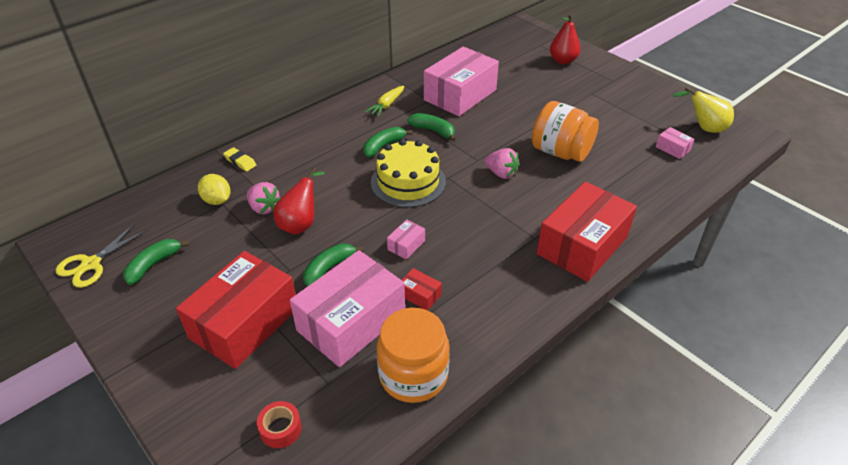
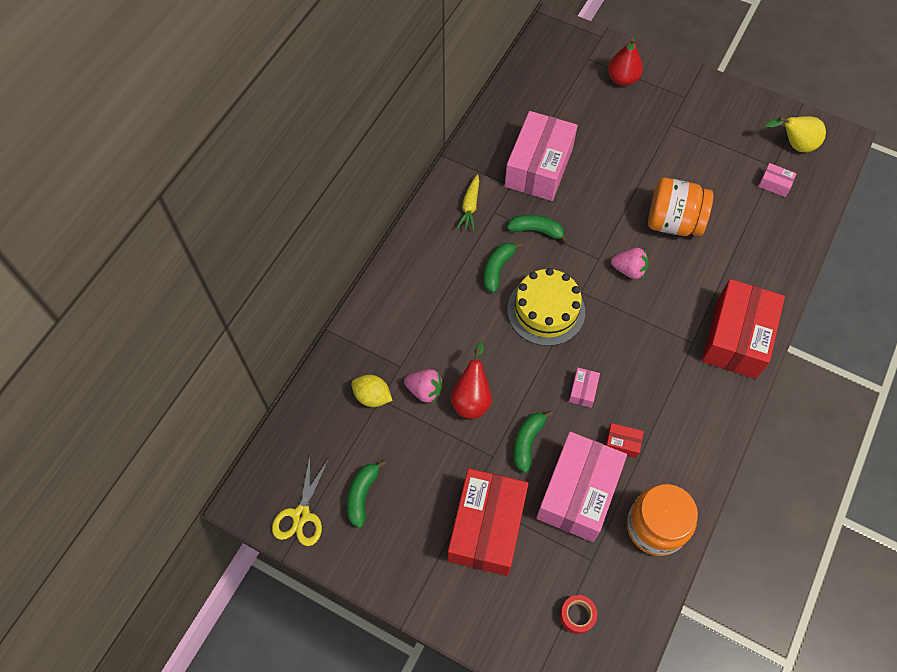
camera: 20 degrees left, 20 degrees up
yellow eraser [223,147,256,172] -> none

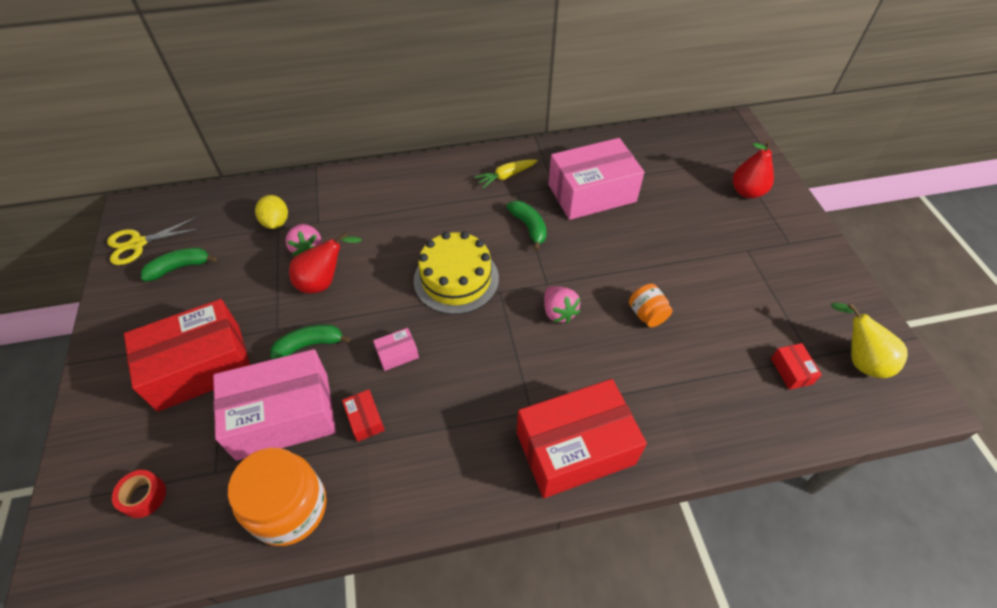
camera: 50 degrees right, 10 degrees down
green banana [484,242,522,293] -> none
orange jar [648,178,713,236] -> orange jar [629,284,673,327], size x0.52
pink box [758,163,797,197] -> red box [771,343,822,390]

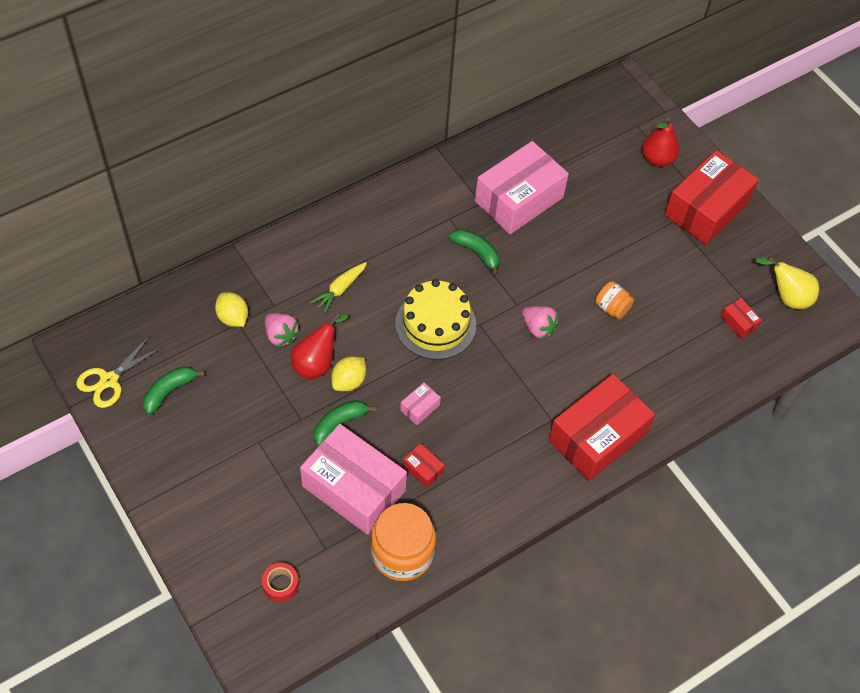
camera: 25 degrees left, 5 degrees up
red box [124,299,250,412] -> red box moved to [664,150,759,245]
pink box [213,349,336,460] -> pink box turned 75 degrees clockwise [300,424,407,535]
yellow carrot [475,159,538,188] -> yellow carrot moved to [311,262,367,313]
none -> yellow lemon [331,356,366,392]

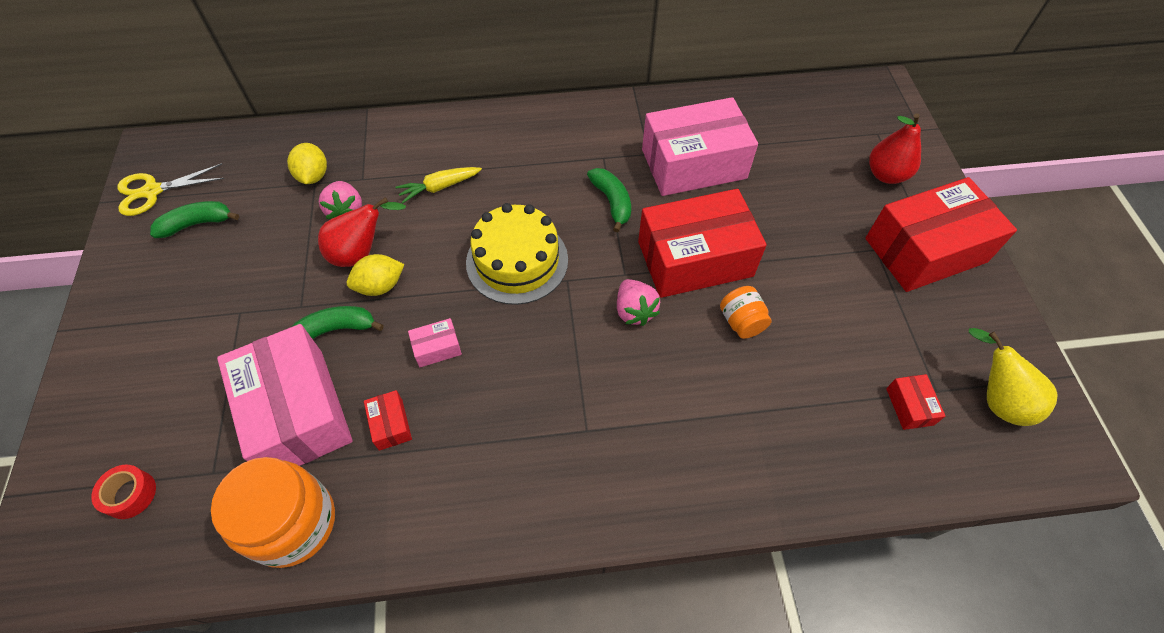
camera: 30 degrees right, 0 degrees up
red box [548,374,655,481] -> red box moved to [638,189,767,298]

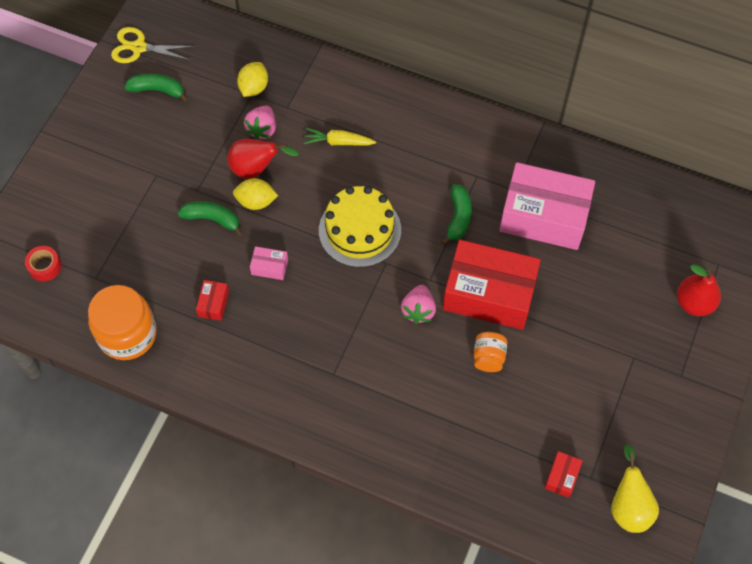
camera: 30 degrees right, 5 degrees up
pink box [217,324,353,466] -> none
red box [865,177,1017,292] -> none

